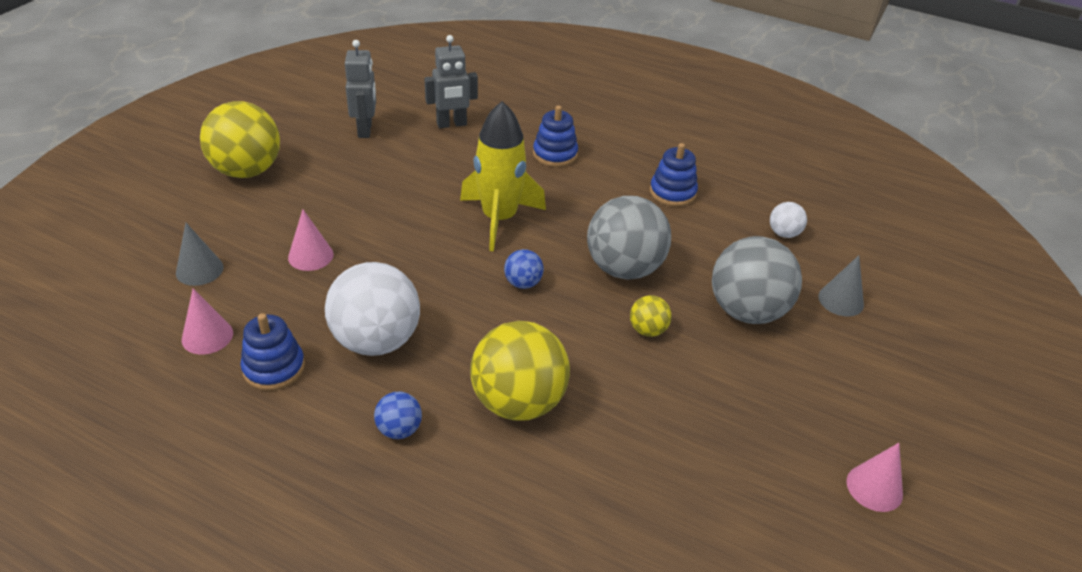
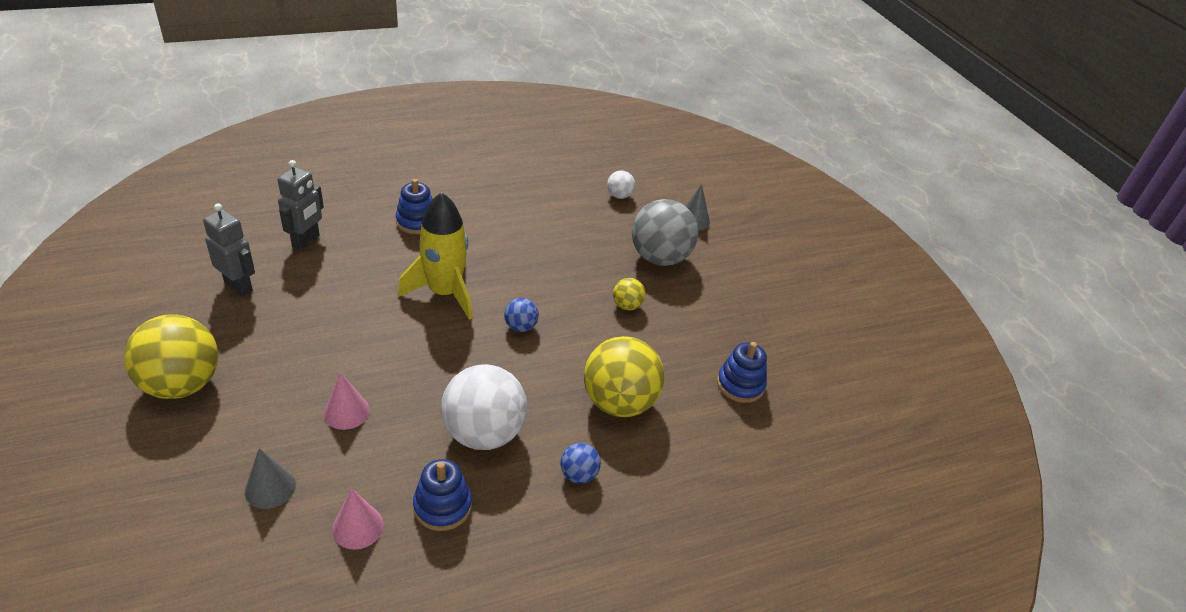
camera: 50 degrees left, 0 degrees up
grey ball [587,196,671,280] -> none
blue stacking toy [650,143,698,207] -> blue stacking toy moved to [717,342,767,403]
pink cone [846,443,903,512] -> none

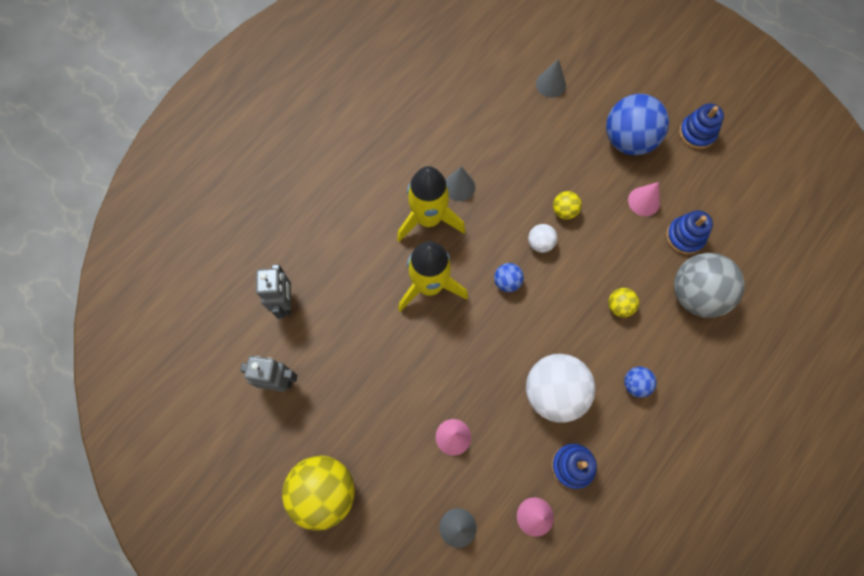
camera: 25 degrees left, 30 degrees up
blue stacking toy [396,179,433,234] -> blue stacking toy moved to [679,103,724,149]
yellow ball [584,336,665,417] -> yellow ball [608,288,639,317], size x0.47
white ball [607,171,635,199] -> white ball moved to [528,224,557,253]
grey ball [632,199,698,266] -> grey ball moved to [674,253,745,318]
none -> yellow rocket [397,166,465,242]
none -> grey cone [446,166,475,201]
none -> blue ball [606,94,669,155]
none -> pink cone [628,182,660,216]

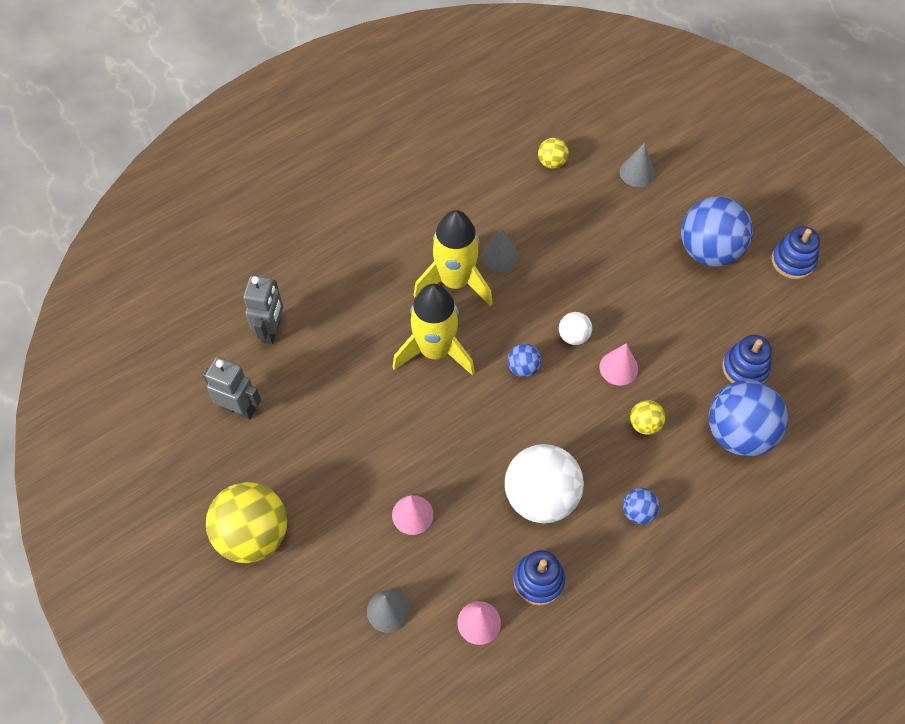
camera: 15 degrees right, 10 degrees down
yellow ball [553,191,582,220] -> yellow ball moved to [538,138,569,169]
pink cone [628,182,660,216] -> pink cone moved to [600,343,638,386]
grey ball [674,253,745,318] -> blue ball [709,380,788,457]

